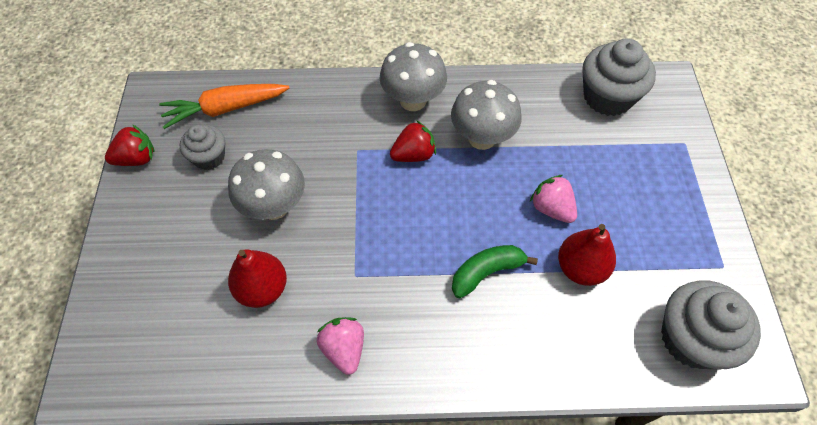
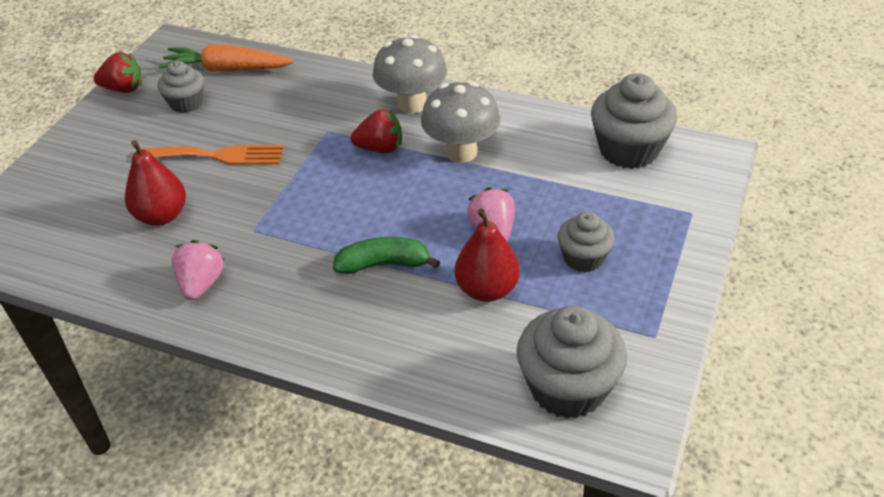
camera: 25 degrees right, 15 degrees down
grey mushroom [228,149,305,220] -> orange fork [140,145,284,165]
none -> grey cupcake [558,212,615,272]

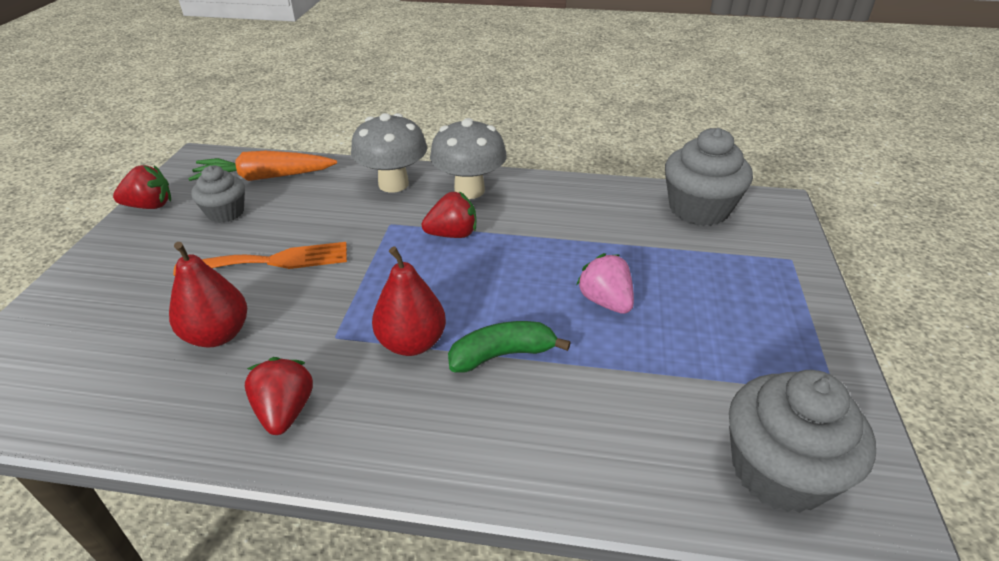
camera: 15 degrees left, 5 degrees down
pink strawberry [172,240,224,300] -> red strawberry [245,357,313,435]
grey mushroom [421,82,500,163] -> grey mushroom moved to [351,113,427,193]
red pear [455,209,520,302] -> red pear moved to [372,247,446,356]
grey cupcake [558,212,615,272] -> none

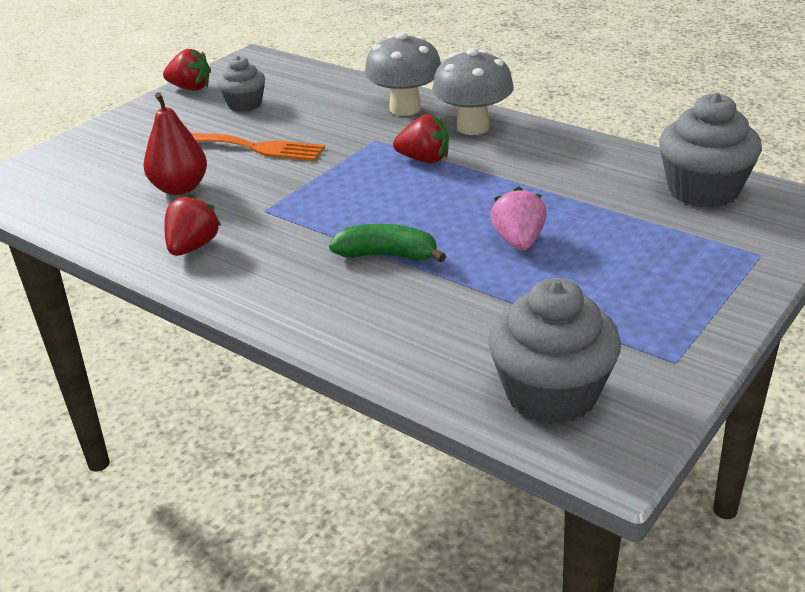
camera: 30 degrees right, 5 degrees down
orange carrot [188,151,337,181] -> none
red pear [372,247,446,356] -> none

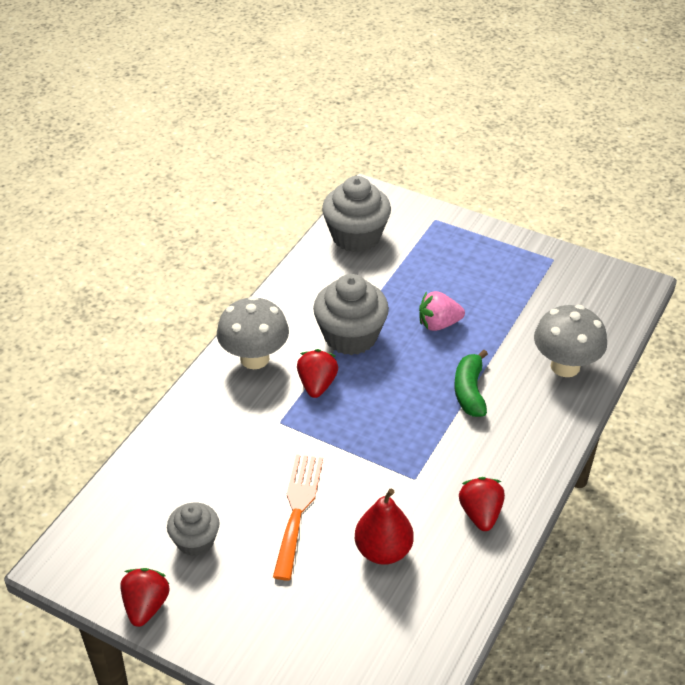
camera: 100 degrees left, 10 degrees up
red strawberry [164,194,221,256] -> red strawberry turned 75 degrees clockwise [459,477,505,531]
grey mushroom [364,32,441,116] -> grey mushroom moved to [534,305,607,377]
grey cupcake [488,278,621,424] -> grey cupcake moved to [313,274,389,355]

